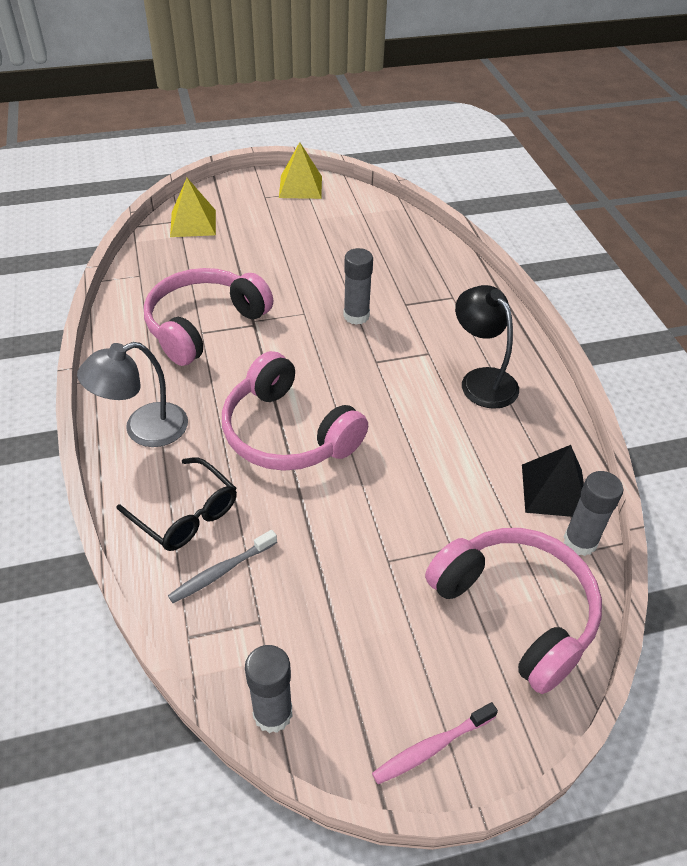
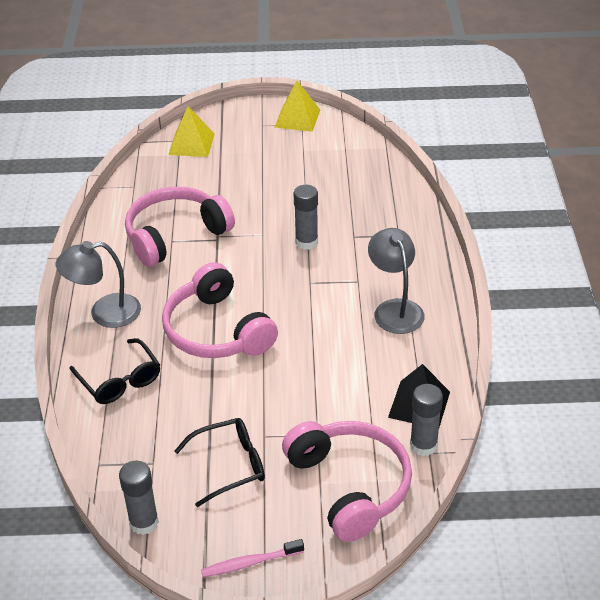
camera: 15 degrees right, 5 degrees down
grey toothbrush [168,530,277,603] -> none
black lamp [455,285,519,409] -> grey lamp [368,228,425,334]
none -> black glasses [174,418,265,507]

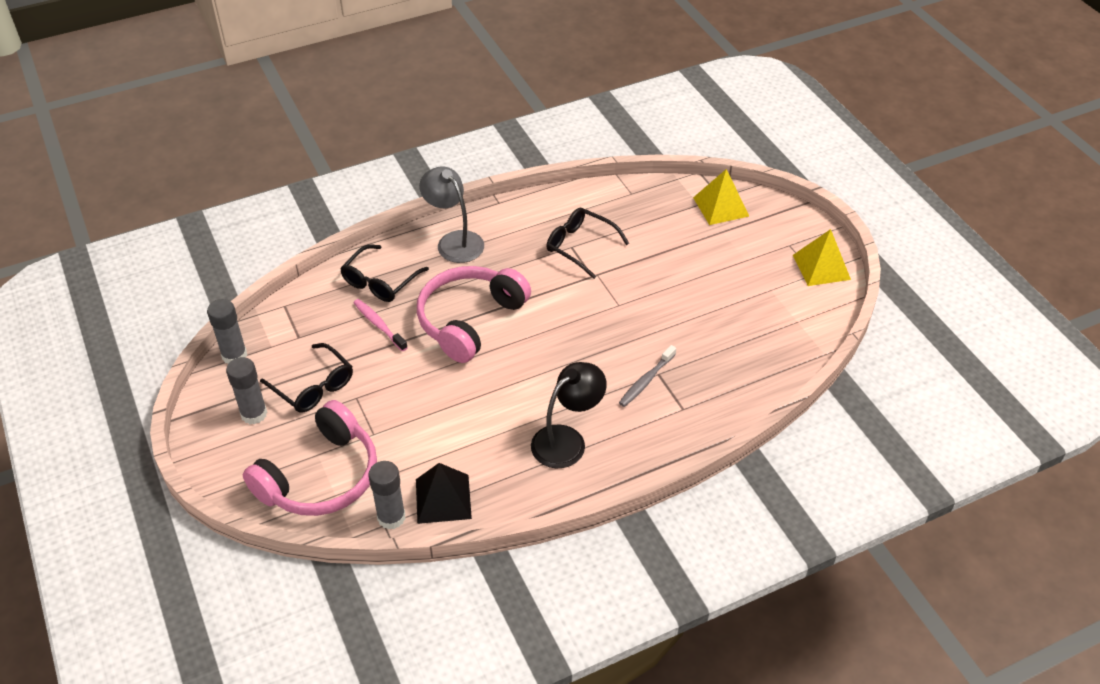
camera: 65 degrees right, 5 degrees up
pink headphones [125,187,235,267] -> black glasses [546,208,629,279]
pink toothbrush [201,539,304,577] -> pink toothbrush moved to [353,299,408,351]
grey glue stick [293,185,318,249] -> grey glue stick moved to [226,357,267,424]
grey lamp [368,228,425,334] -> black lamp [531,362,607,468]
none -> grey toothbrush [619,345,676,407]

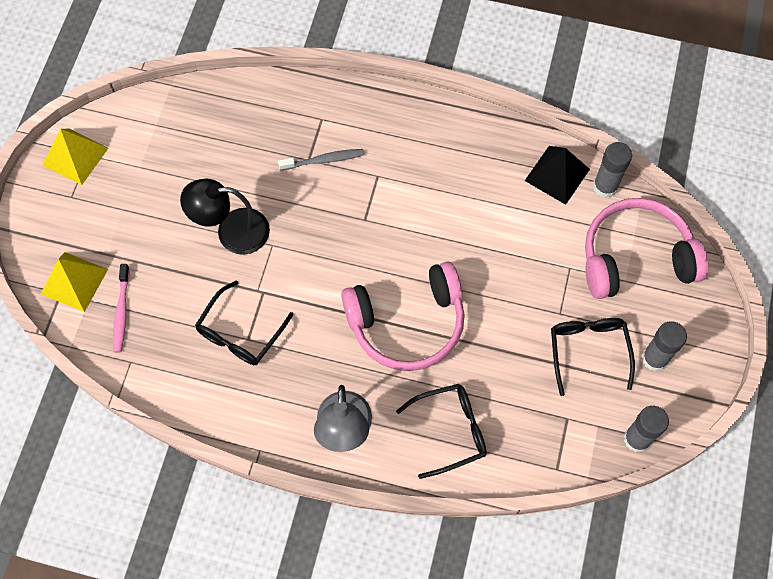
camera: 140 degrees left, 20 degrees up
pink toothbrush [353,299,408,351] -> pink toothbrush moved to [113,264,130,352]
black lamp [531,362,607,468] -> black lamp moved to [180,178,270,255]
black glasses [546,208,629,279] -> black glasses turned 45 degrees clockwise [195,280,294,365]

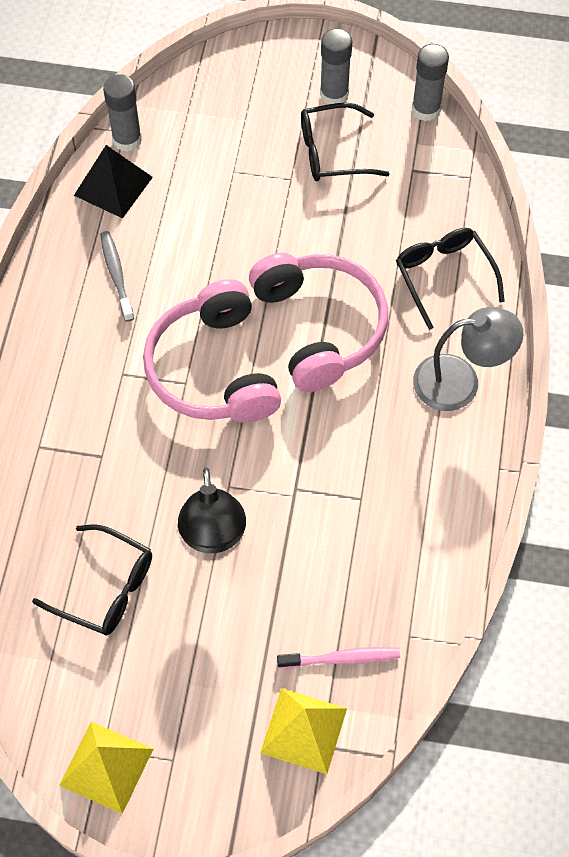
camera: 95 degrees left, 5 degrees down
black glasses [195,280,294,365] -> black glasses moved to [32,525,152,636]
grey toothbrush [278,149,364,170] -> grey toothbrush moved to [100,231,134,322]
pink headphones [585,198,708,299] -> pink headphones moved to [143,279,281,423]

